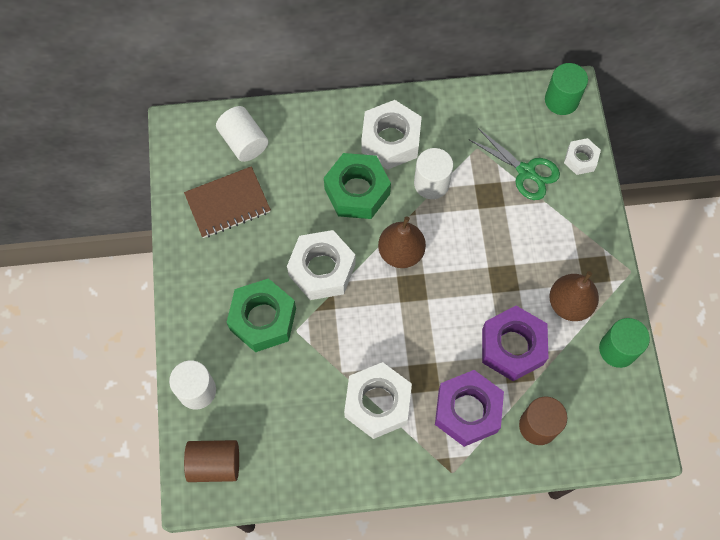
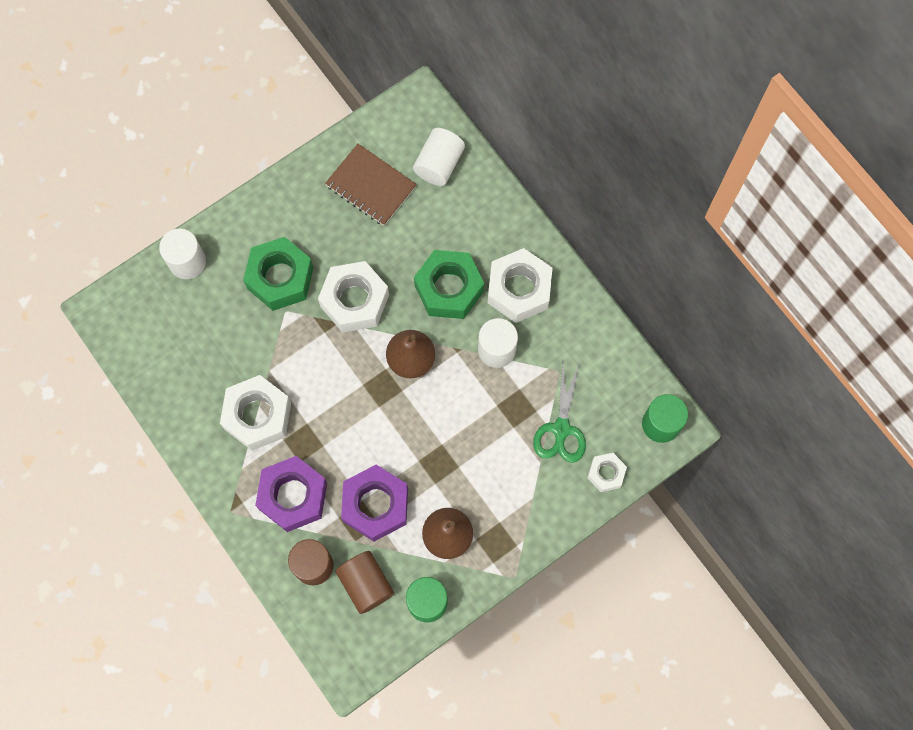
camera: 60 degrees right, 5 degrees up
brown cylinder [184,440,239,482] -> brown cylinder moved to [335,551,394,614]

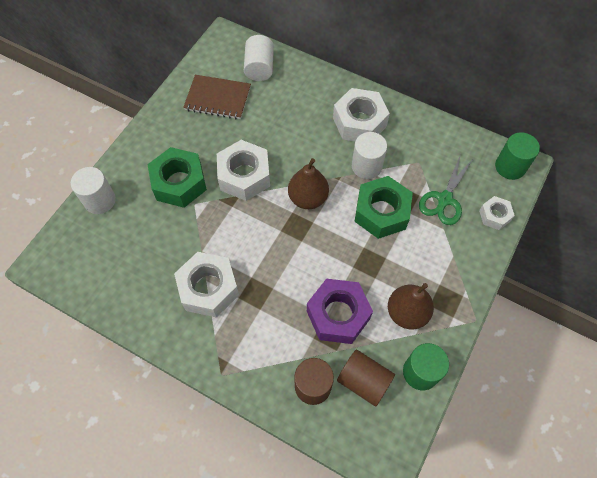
camera: 25 degrees left, 10 degrees down
purple nut [255,456,327,532] -> none
green nut [414,250,484,319] -> green nut moved to [354,176,413,239]
green scissors [533,362,586,463] -> green scissors turned 45 degrees clockwise [419,154,473,225]

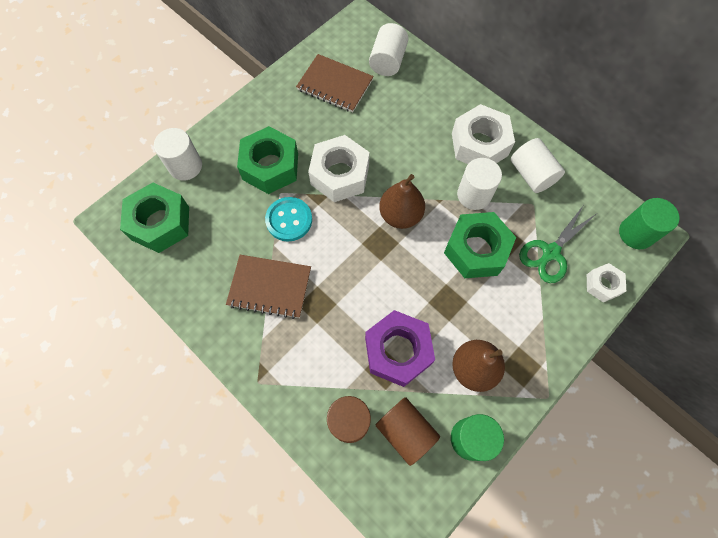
camera: 15 degrees right, 5 degrees up
white nut [174,252,239,318] -> brown notebook [226,255,311,319]
none -> green nut [120,183,189,253]
none -> turquoise button [265,197,312,242]
none -> white cylinder [511,138,565,193]

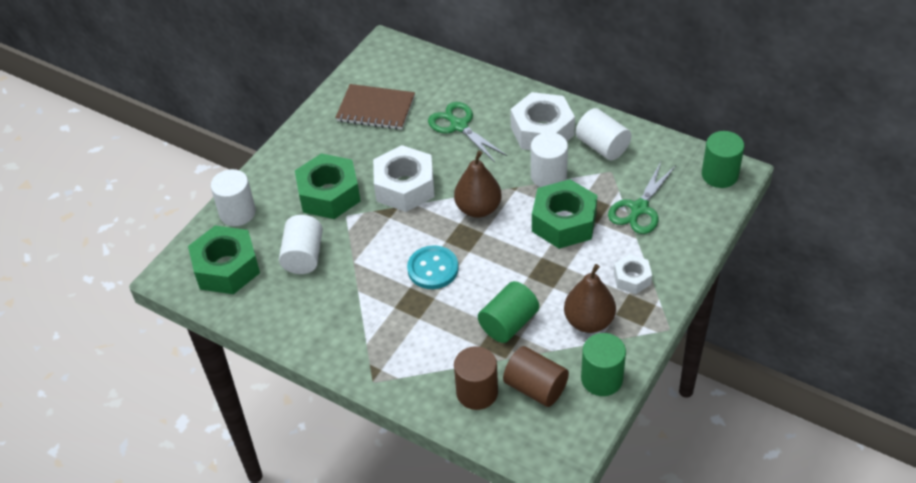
camera: 10 degrees left, 20 degrees down
brown notebook [226,255,311,319] -> none
turquoise button [265,197,312,242] -> turquoise button moved to [407,245,459,289]
purple nut [365,310,435,387] -> green cylinder [478,281,539,343]
white cylinder [369,23,409,76] -> white cylinder moved to [279,215,323,274]
white nut [587,263,626,302] -> white nut moved to [614,254,652,294]
none -> green scissors [428,102,507,162]

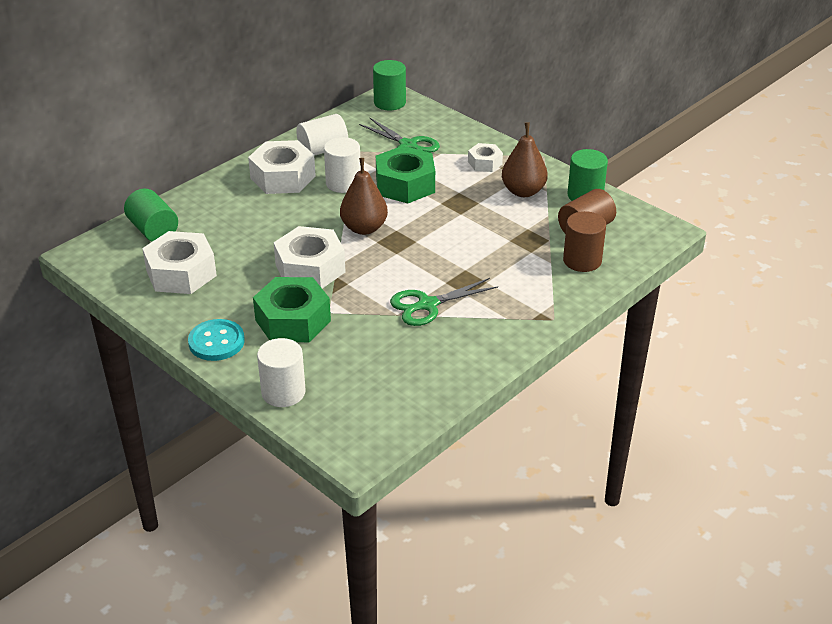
camera: 80 degrees left, 10 degrees down
green nut [188,226,260,294] -> none
white cylinder [279,215,323,274] -> none
brown notebook [335,84,415,130] -> white nut [142,231,217,294]
turquoise button [407,245,459,289] -> turquoise button moved to [188,319,245,361]
green scissors [428,102,507,162] -> green scissors moved to [390,278,498,326]
green cylinder [478,281,539,343] -> green cylinder moved to [124,189,178,242]

